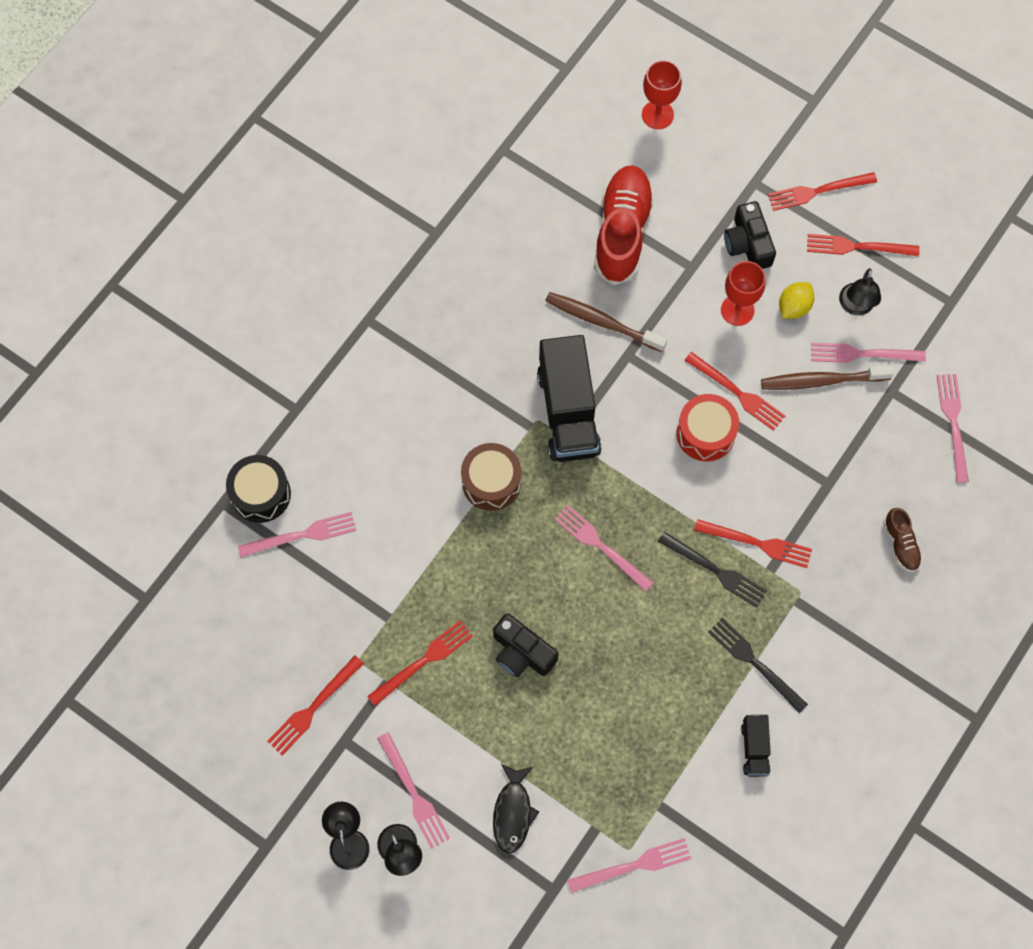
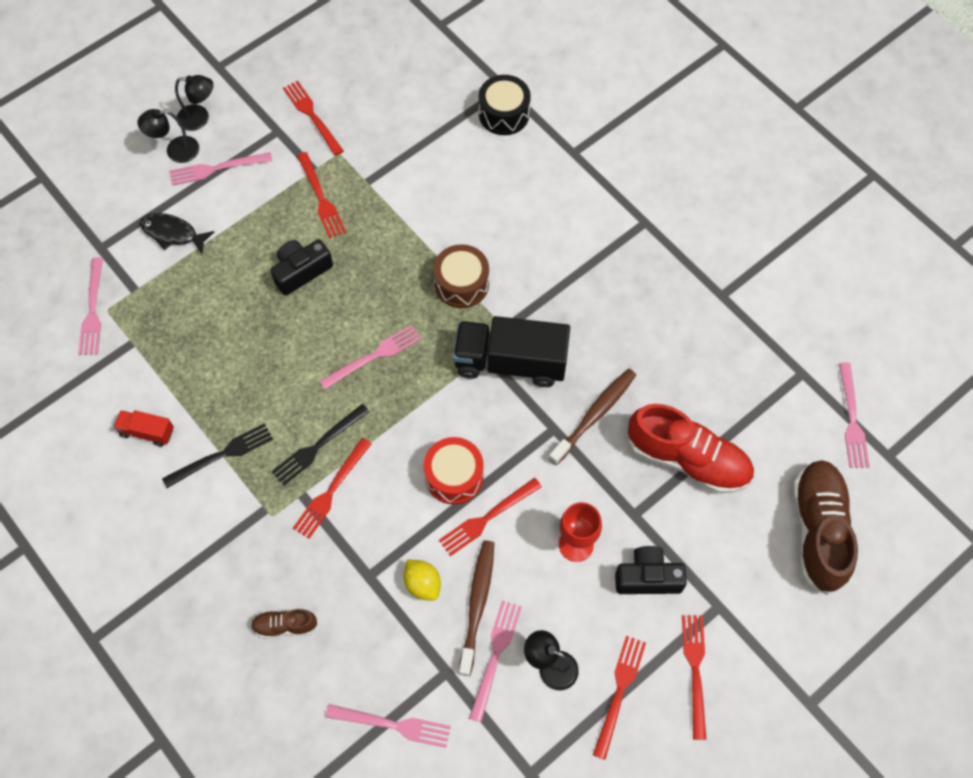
camera: 105 degrees right, 5 degrees down
pink fork [238,512,356,557] -> pink fork moved to [839,363,870,468]
red goblet [642,60,682,129] -> brown shoe [793,460,858,595]
black truck [741,715,771,777] -> red truck [113,410,174,447]
yellow lemon [779,282,814,319] -> yellow lemon moved to [404,560,441,601]

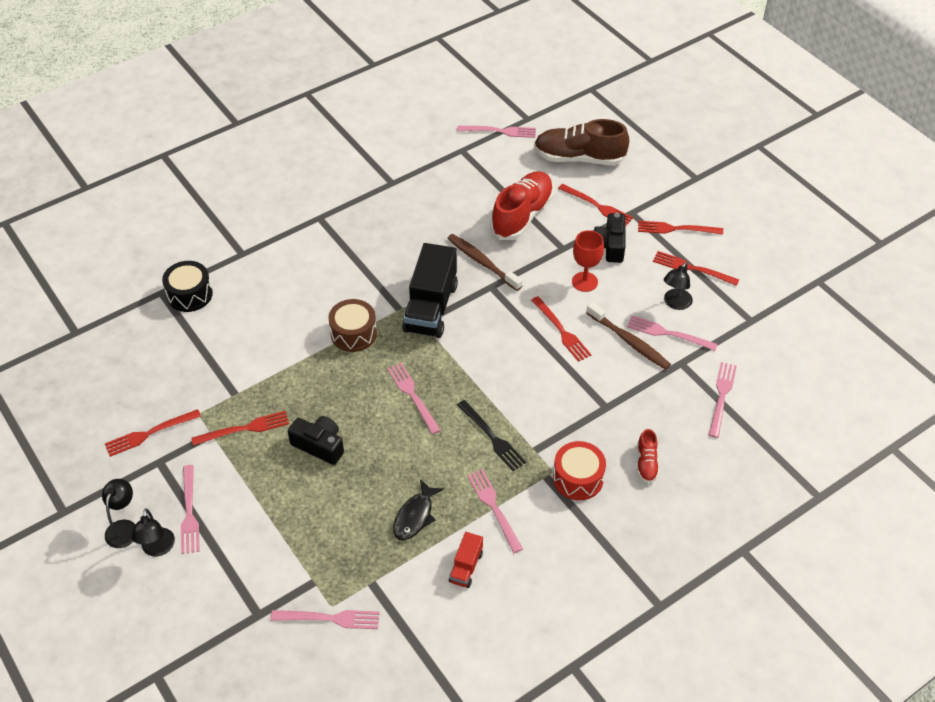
camera: 85 degrees left, 15 degrees down
black fish [140,213,214,254] -> black fish moved to [394,479,444,541]
black fork [162,423,273,488] -> pink fork [467,469,523,553]
brown shoe [251,609,318,638] -> red shoe [637,429,659,483]
black camera [270,239,333,296] -> black camera turned 150 degrees clockwise [288,416,344,465]
red fork [293,438,372,539] -> red fork moved to [558,184,633,227]
yellow lemon [404,560,441,601] -> none
red drum [424,437,484,505] -> red drum moved to [553,441,606,500]
brown toothbrush [459,540,494,676] -> brown toothbrush turned 150 degrees counterclockwise [586,302,671,370]

